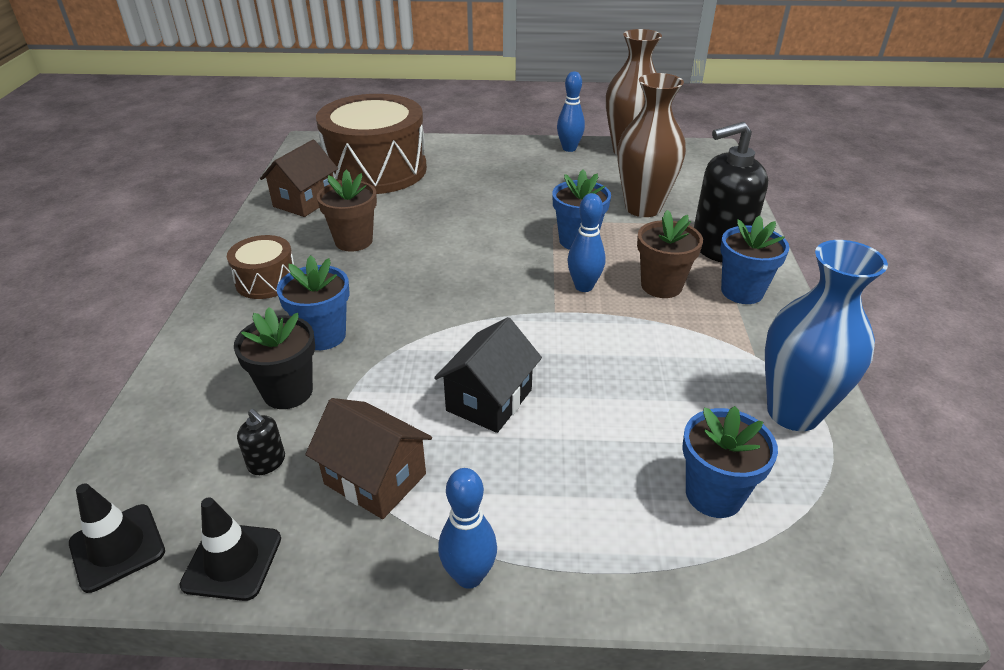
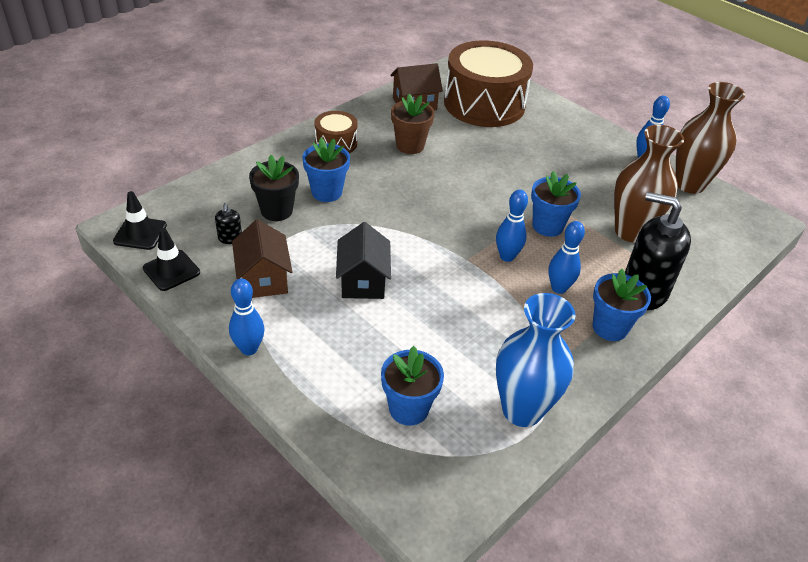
camera: 40 degrees right, 5 degrees up
black house [434,317,542,433] -> black house turned 75 degrees counterclockwise [336,222,391,299]
brown flower pot [637,210,703,298] -> blue bowling pin [549,221,585,294]

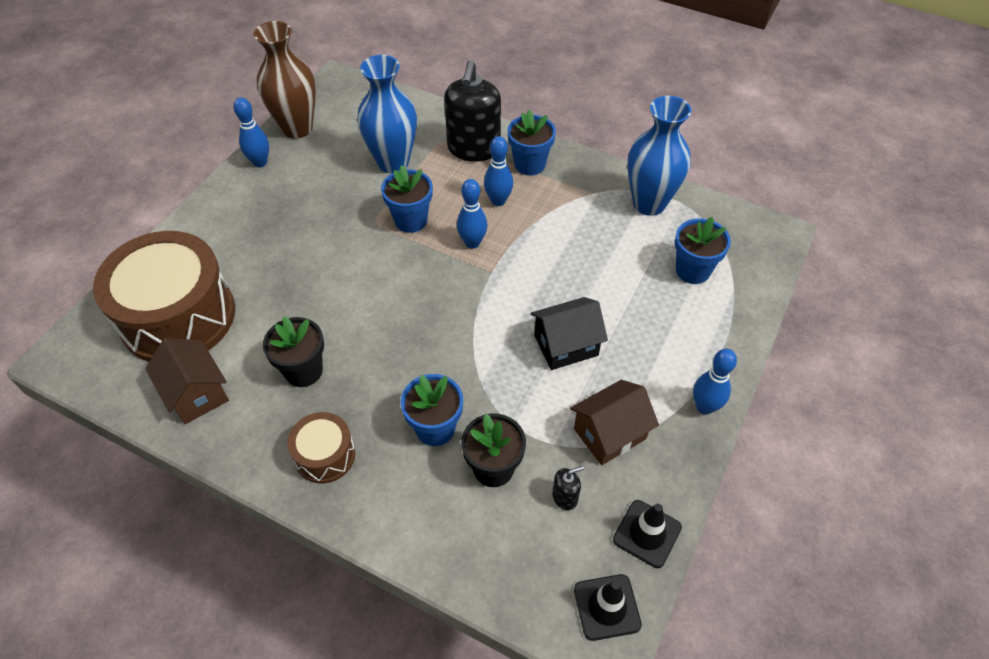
camera: 105 degrees left, 10 degrees up
brown flower pot [391,94,435,154] -> black flower pot [263,316,324,387]
brown vase [614,125,684,243] -> blue vase [357,55,417,174]

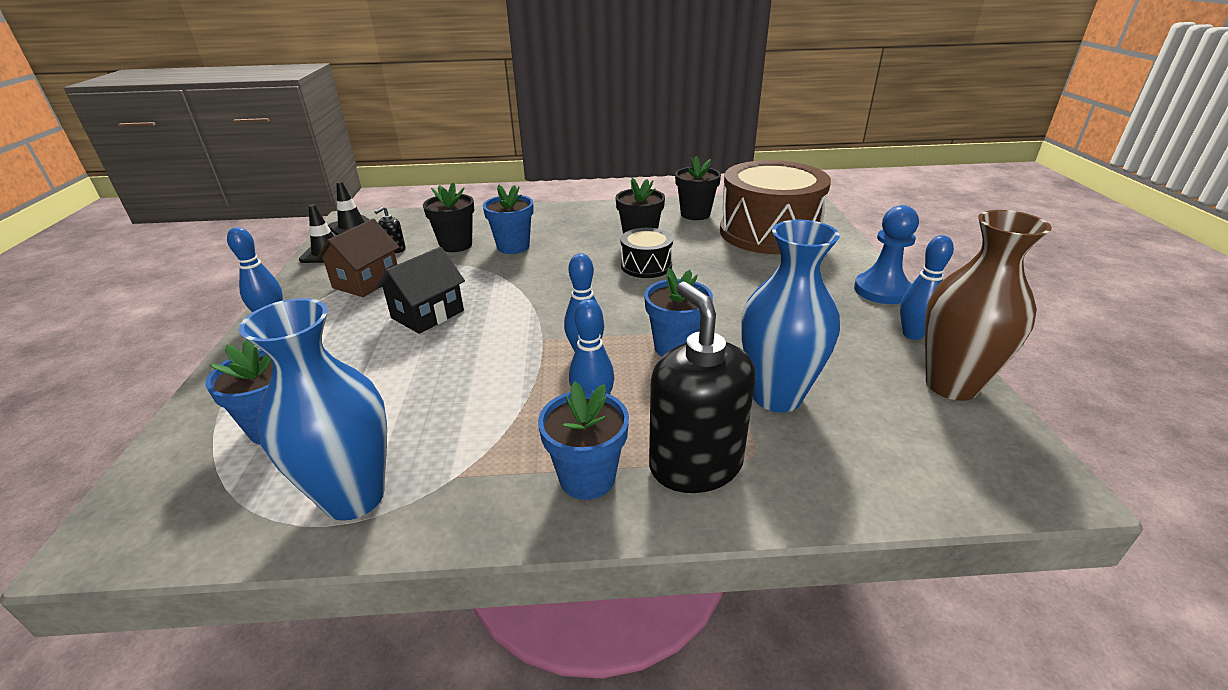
camera: 150 degrees right, 20 degrees down
brown house [145,338,229,424] -> black flower pot [675,156,721,220]
brown drum [287,412,355,483] -> none
none -> black drum [621,228,673,278]
none -> blue pawn [854,205,919,304]

